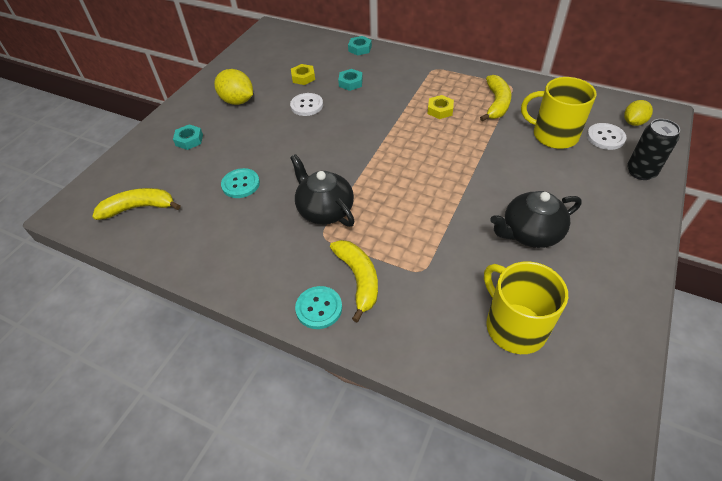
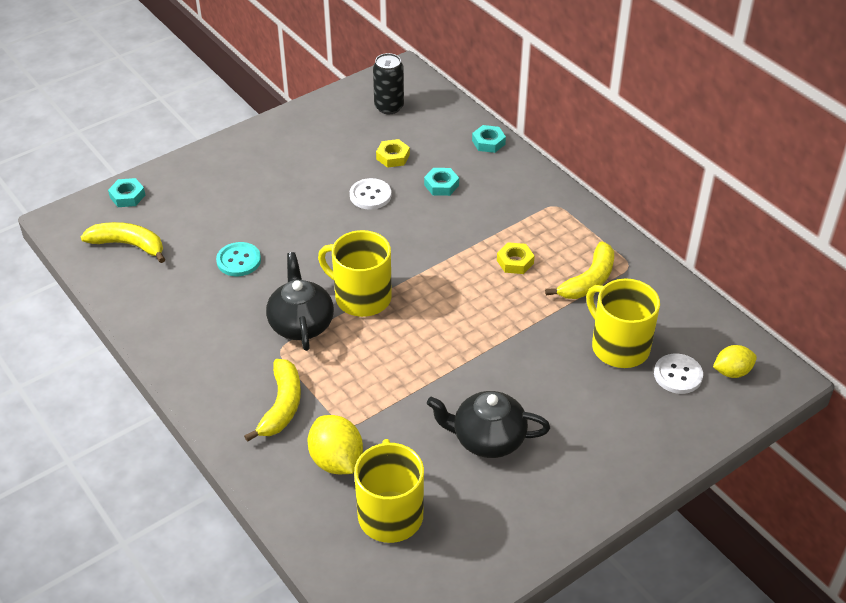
camera: 25 degrees right, 5 degrees down
turquoise nut [173,124,203,150] -> turquoise nut moved to [108,178,145,207]
yellow lemon [214,69,253,105] -> yellow lemon moved to [308,415,363,474]
turquoise button [295,286,342,329] -> none
black can [627,119,680,180] -> black can moved to [373,53,404,114]
none -> yellow mug [318,230,392,317]

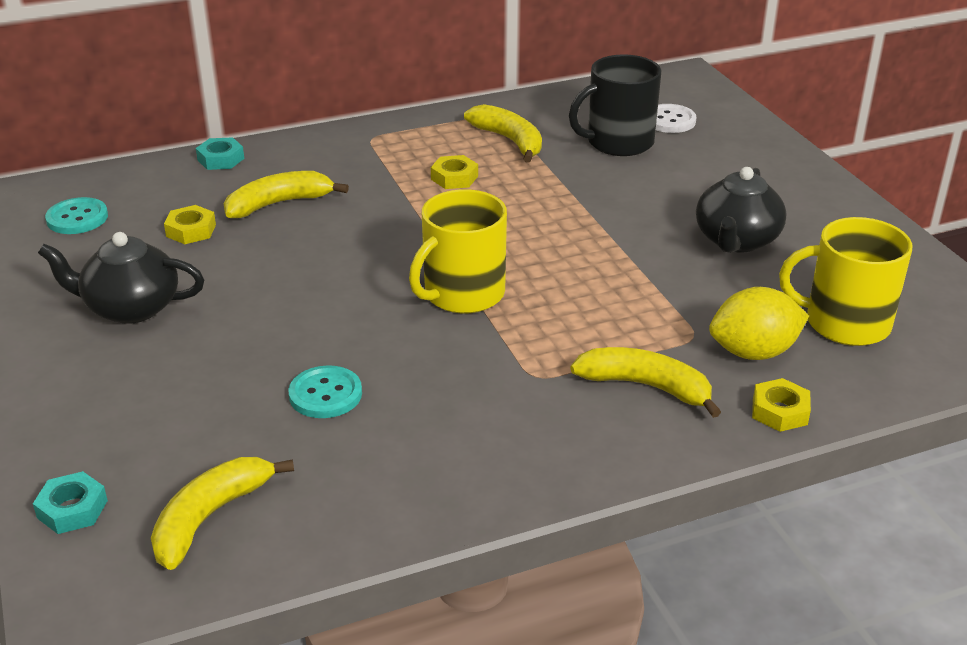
camera: 75 degrees left, 10 degrees down
black teapot [266,252,334,351] -> black teapot moved to [38,232,204,324]
white button [350,178,391,210] -> none
black can [373,53,404,114] -> turquoise button [45,197,108,234]
turquoise nut [424,168,459,196] -> yellow banana [224,171,349,218]
yellow mug [586,278,660,368] -> black mug [569,54,661,156]
yellow lemon [713,345,757,378] -> none
none -> yellow nut [752,378,811,432]

